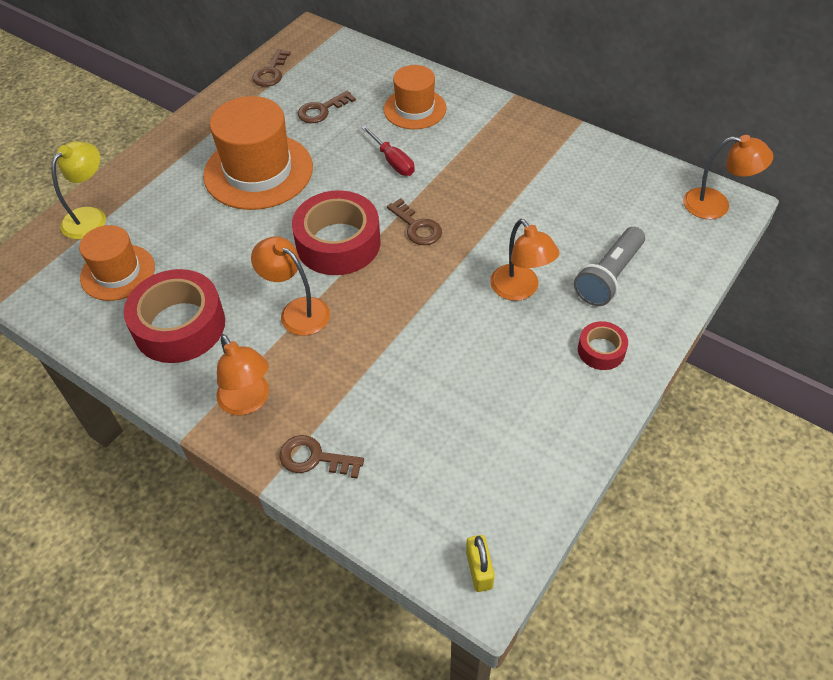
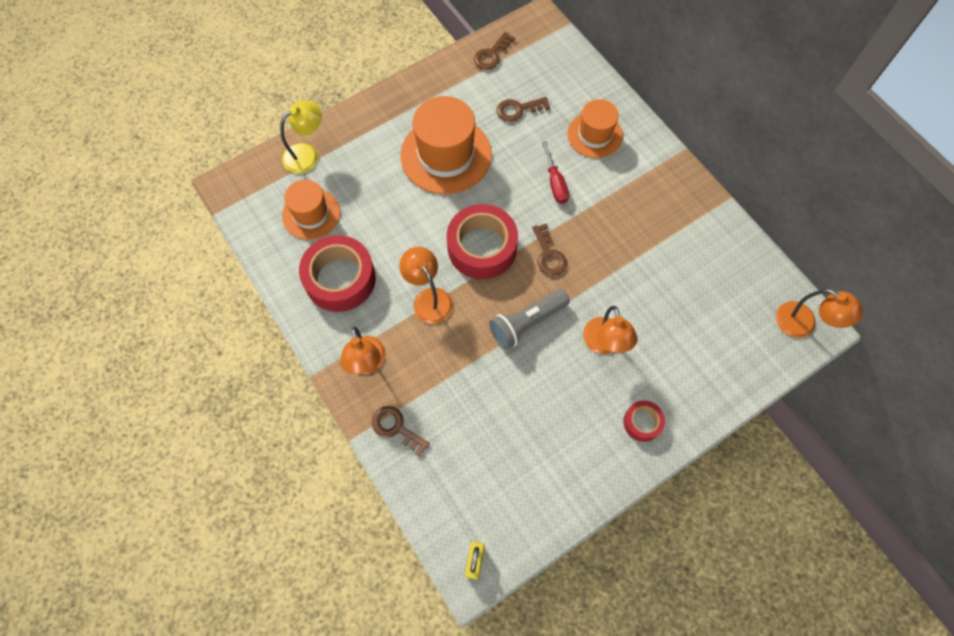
camera: 20 degrees right, 15 degrees up
grey flashlight [574,227,645,306] -> grey flashlight moved to [489,289,570,349]

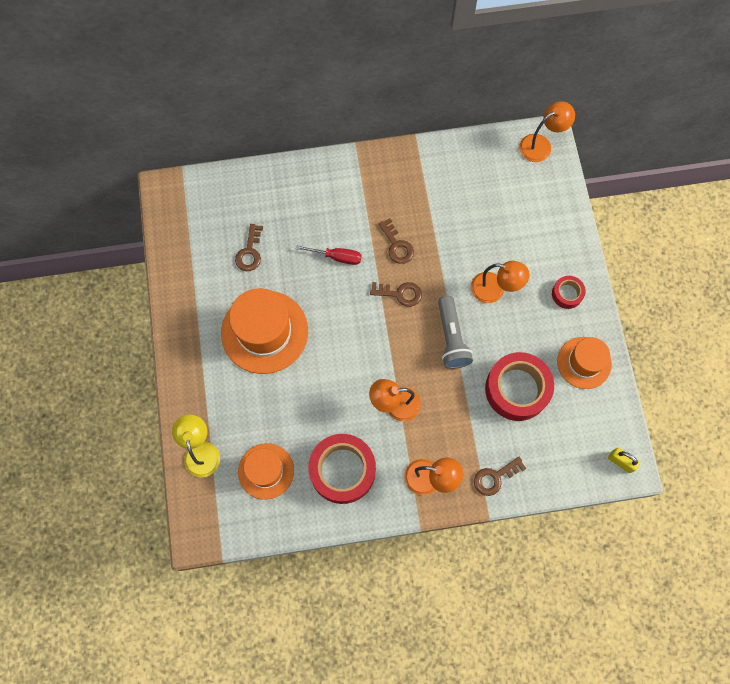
camera: 65 degrees left, 5 degrees up
red tape [447,204,518,279] -> red tape moved to [485,352,554,421]
brown key [474,32,515,70] -> brown key moved to [378,218,414,264]
orange hat [567,99,623,158] -> orange hat moved to [557,337,612,389]

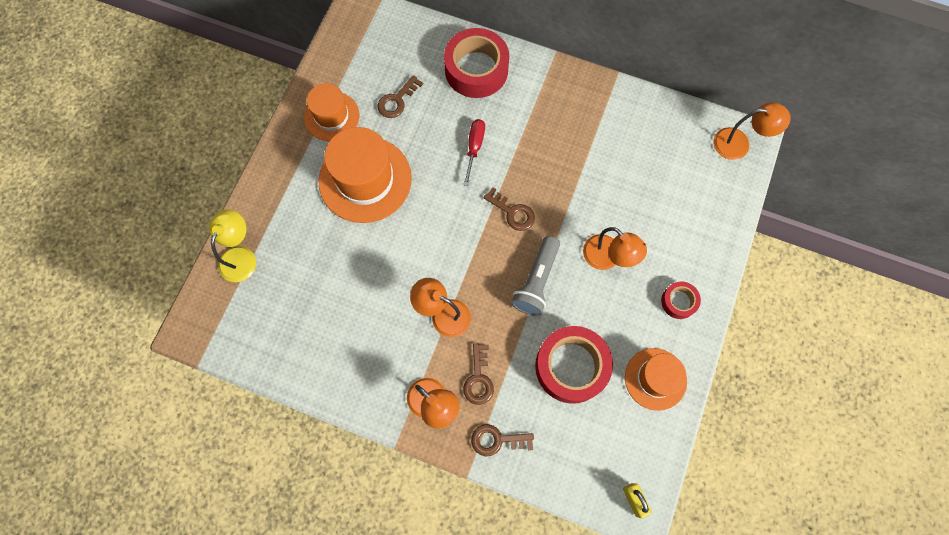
camera: 30 degrees right, 0 degrees up
orange hat [238,443,294,500] -> orange hat moved to [304,83,360,141]
red screwdriver [296,245,362,265] -> red screwdriver turned 120 degrees counterclockwise [463,119,485,186]
red tape [308,434,376,504] -> red tape moved to [444,28,509,98]
brown key [378,218,414,264] -> brown key moved to [463,344,494,405]

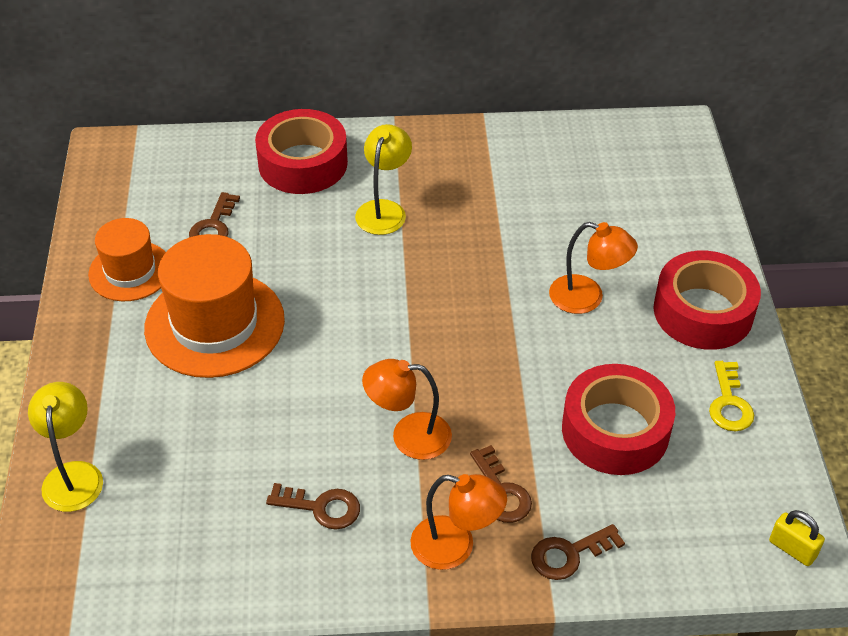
camera: 25 degrees left, 25 degrees down
red screwdriver [463,119,485,186] -> none
brown key [484,187,535,231] -> brown key moved to [266,483,360,530]
grey flashlight [511,236,560,316] -> none
orange hat [625,348,687,411] -> yellow key [709,361,754,431]
red tape [661,281,701,319] -> red tape [654,251,761,350], size x2.00
orange lamp [713,102,791,160] -> none
none -> yellow lamp [355,124,412,235]

